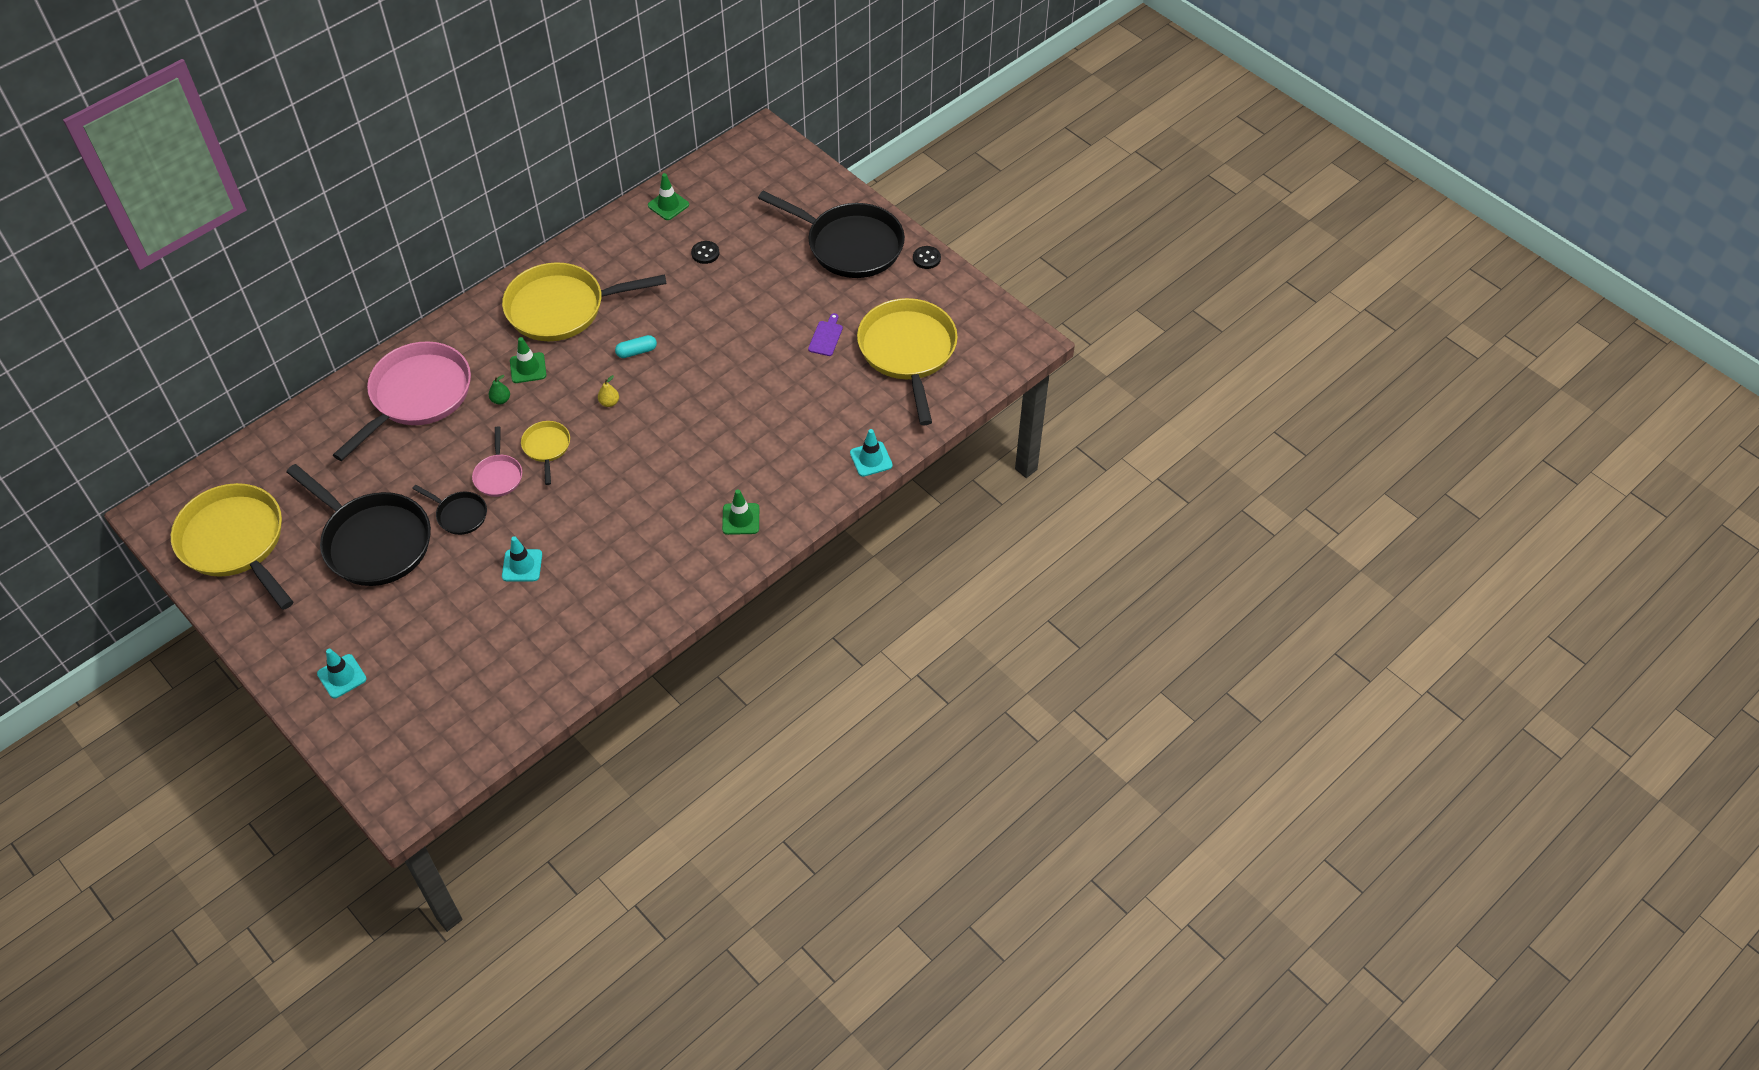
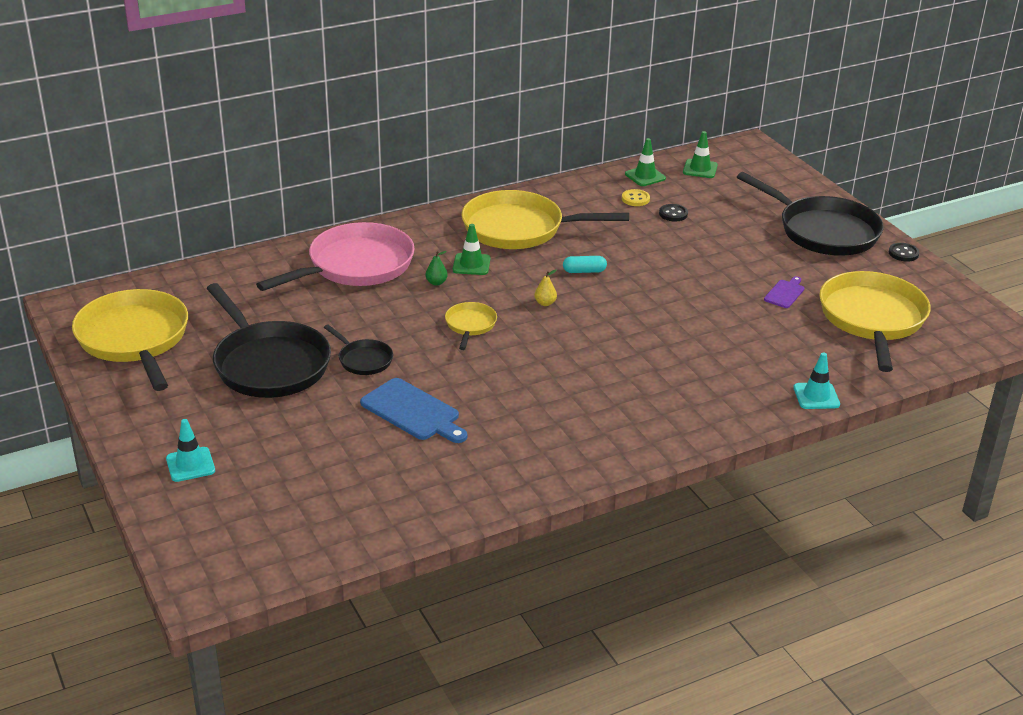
camera: 15 degrees right, 20 degrees down
pink pan [472,426,522,497] -> none
turquoise traffic cone [502,536,542,581] -> blue cutting board [360,378,467,443]
green traffic cone [722,489,759,535] -> green traffic cone moved to [683,131,718,178]
none -> yellow button [622,189,650,206]

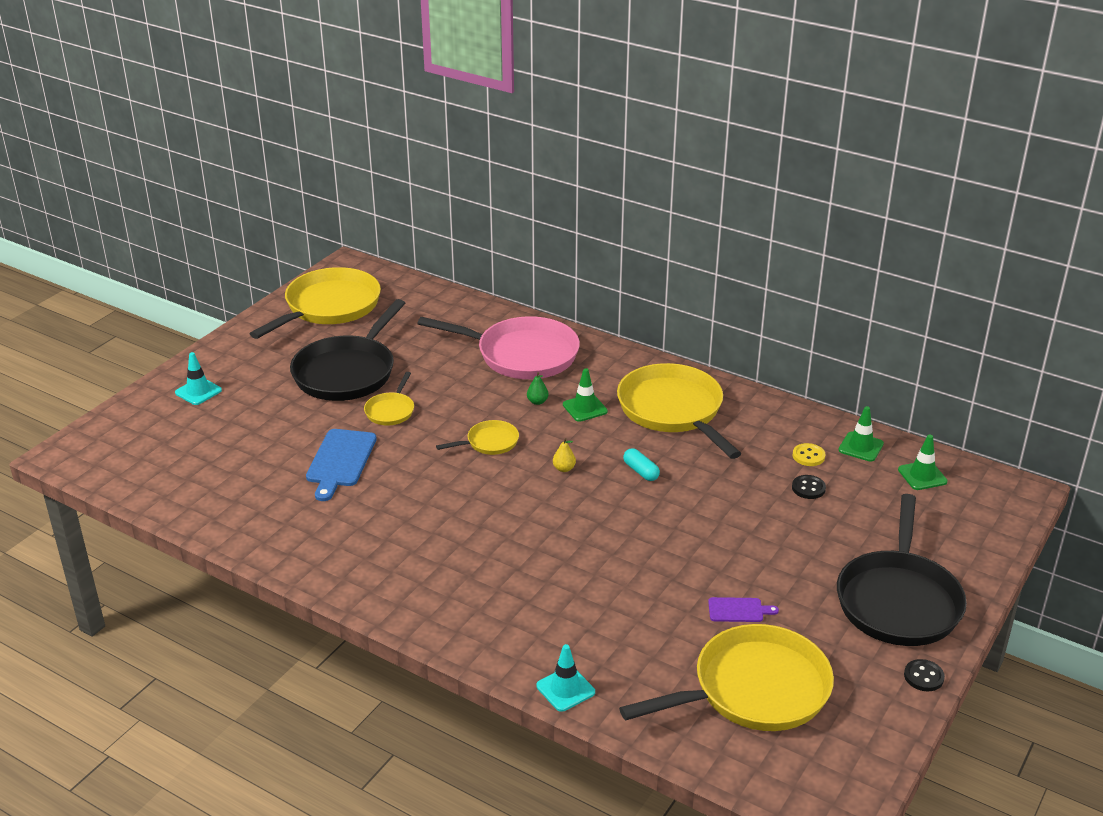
camera: 60 degrees right, 0 degrees up
black pan [324,324,393,375] -> yellow pan [364,372,414,425]

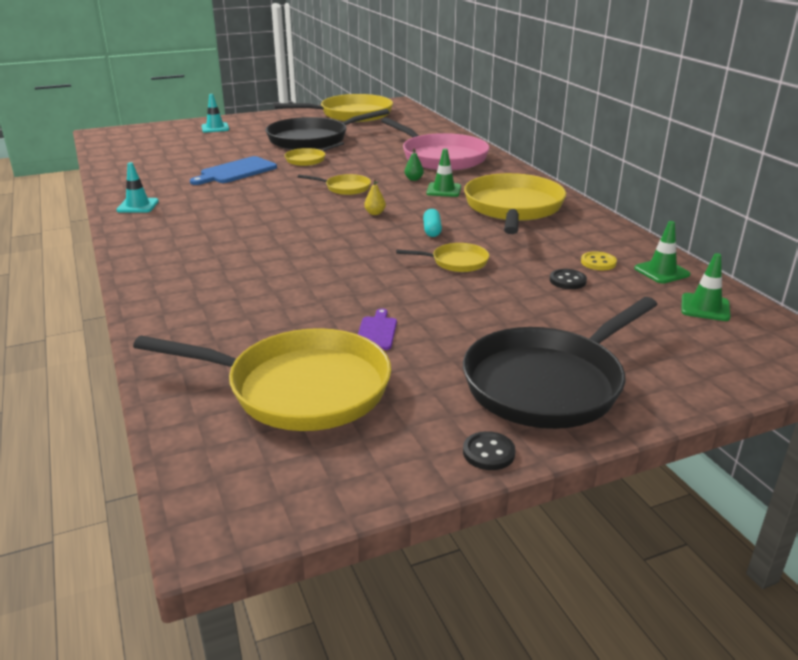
camera: 35 degrees right, 5 degrees down
turquoise traffic cone [536,644,595,712] -> turquoise traffic cone moved to [116,162,159,213]
purple cutting board [708,597,779,622] -> purple cutting board turned 120 degrees counterclockwise [358,309,397,350]
none -> yellow pan [396,243,489,272]

